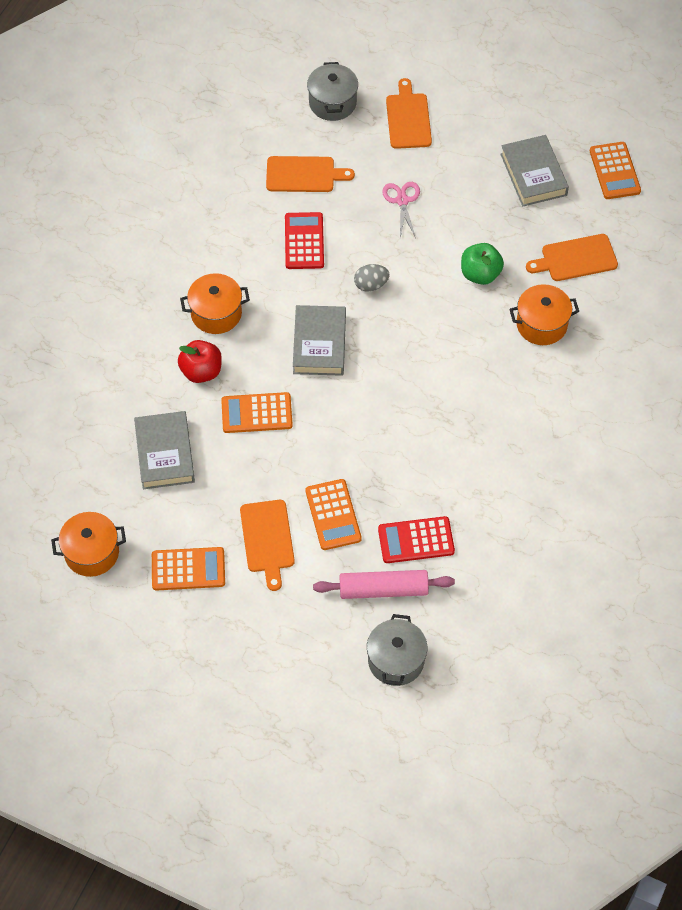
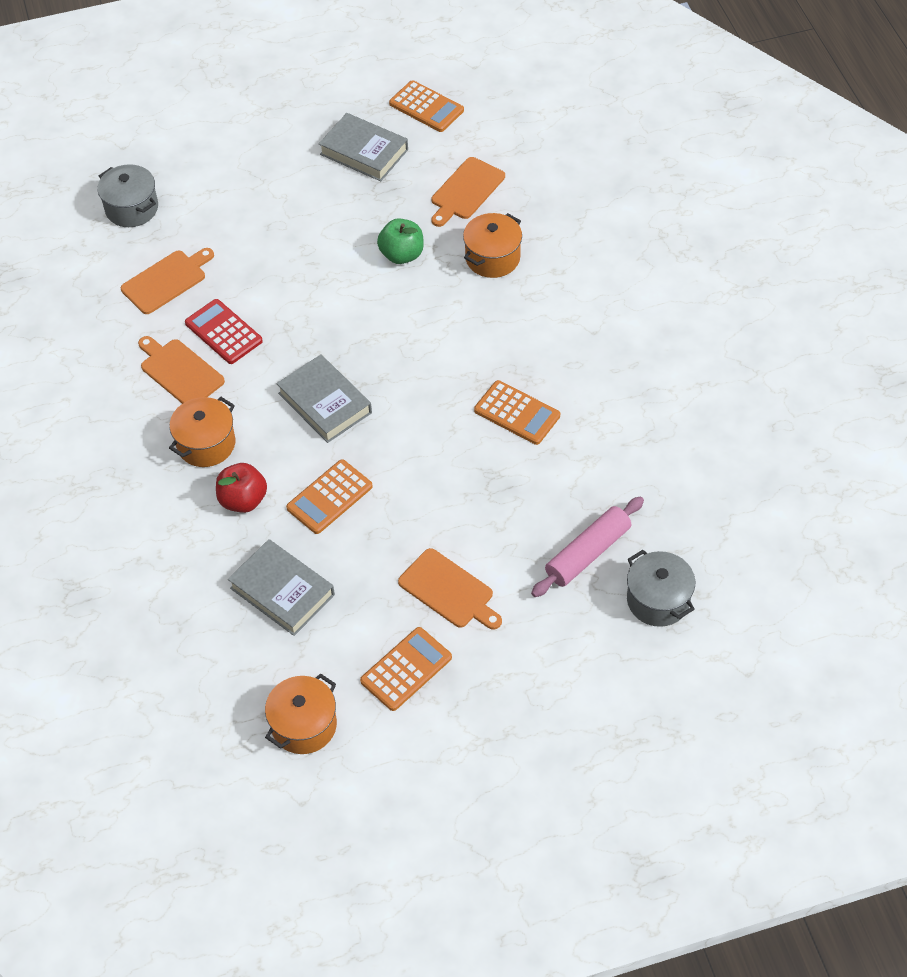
camera: 40 degrees left, 5 degrees down
orange calculator [306,479,362,550] -> orange calculator moved to [474,380,560,445]
grey egg [354,264,390,292] -> none
red calculator [378,516,455,563] -> none
pink scissors [382,182,420,238] -> none
orange cutting board [386,78,432,149] -> orange cutting board moved to [138,336,225,404]

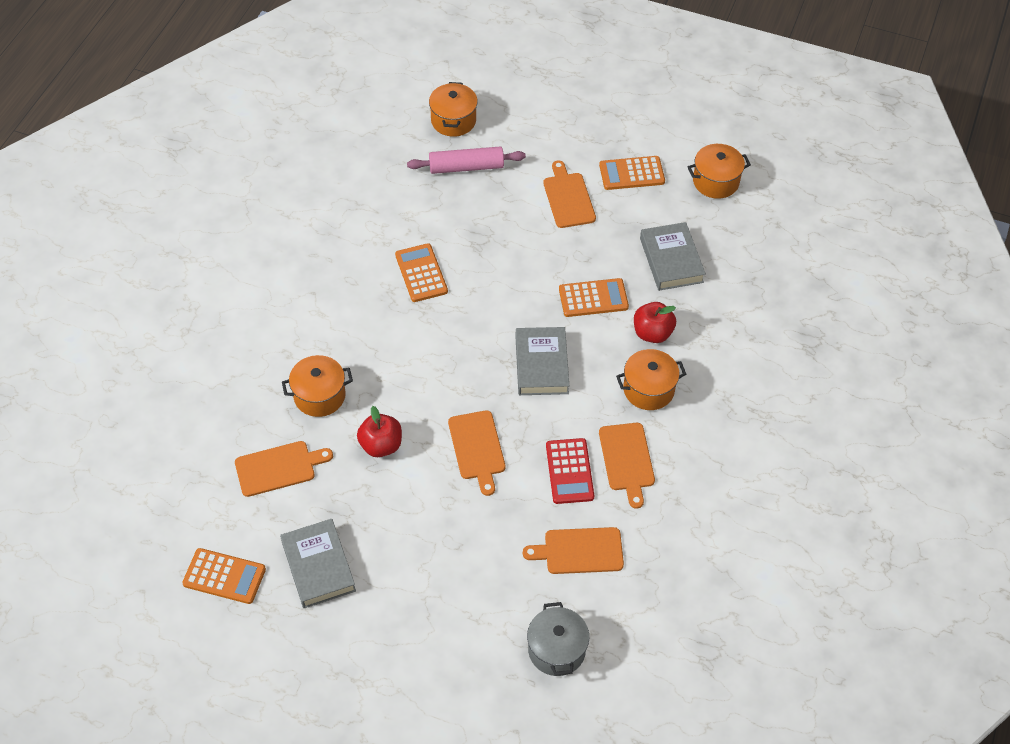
camera: 145 degrees left, 0 degrees up
green apple [377,218,424,264] -> red apple [357,406,402,457]
orange calculator [389,80,464,132] -> orange calculator turned 120 degrees clockwise [182,548,266,604]
grey pot [627,550,695,627] -> orange pot [429,82,478,137]
none -> orange cutting board [448,410,506,496]

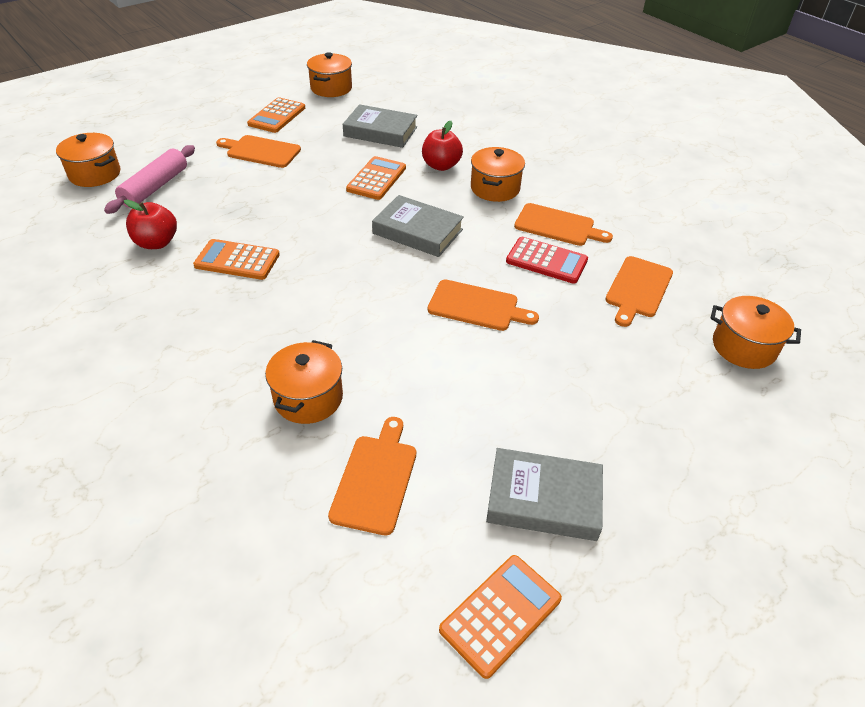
camera: 60 degrees left, 10 degrees down
red apple [357,406,402,457] -> red apple moved to [124,200,177,249]
grey pot [527,602,589,676] -> orange pot [710,296,801,369]

